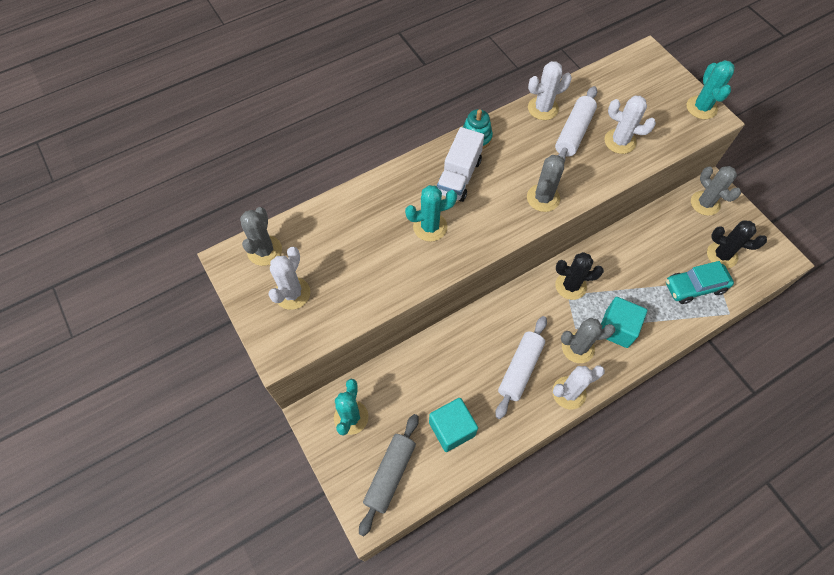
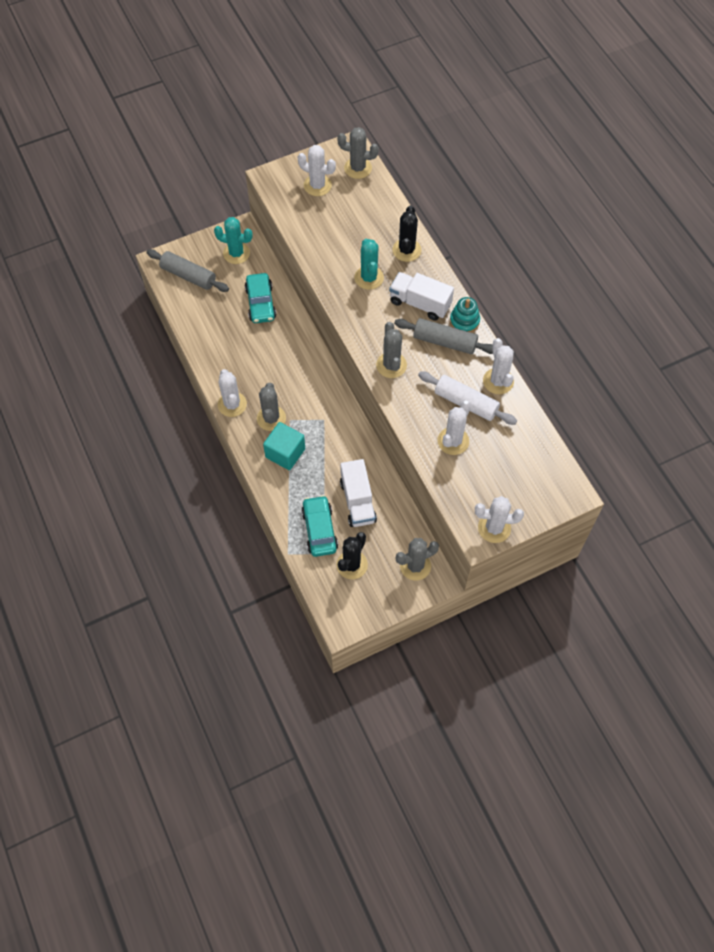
camera: 95 degrees right, 0 degrees up
turquoise cube [429,398,478,452] -> none
white rolling pin [496,316,547,419] -> none
grey cactus [527,155,565,212] -> grey cactus turned 45 degrees clockwise [376,322,407,378]
black cactus [555,252,604,300] -> black cactus moved to [392,205,421,262]
turquoise cactus [686,60,735,119] -> white cactus [475,496,524,543]
none -> turquoise car [245,273,277,323]
none -> white truck [340,459,377,527]
none -> grey rolling pin [394,318,493,354]

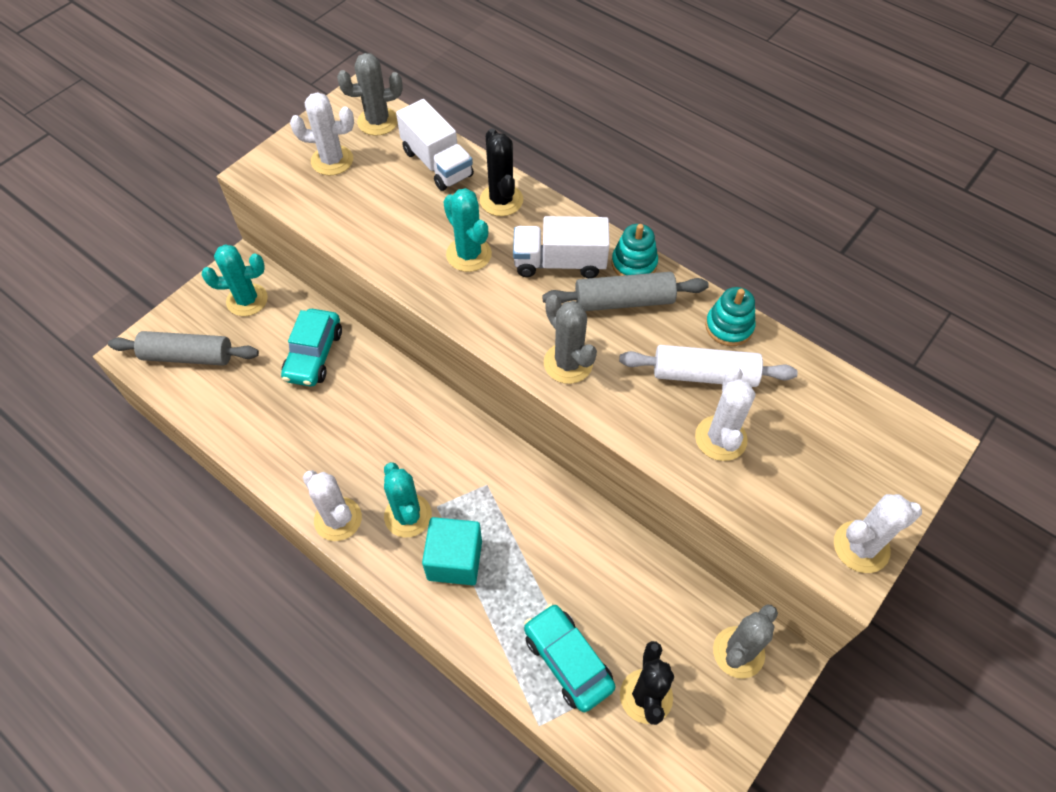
camera: 25 degrees left, 5 degrees down
turquoise car [245,273,277,323] -> turquoise car turned 45 degrees clockwise [281,309,342,387]
grey cactus [257,383,286,431] -> turquoise cactus [384,462,432,537]
white truck [340,459,377,527] -> white truck moved to [396,99,474,191]
white cactus [483,338,514,394] -> turquoise stacking toy [705,287,756,346]

